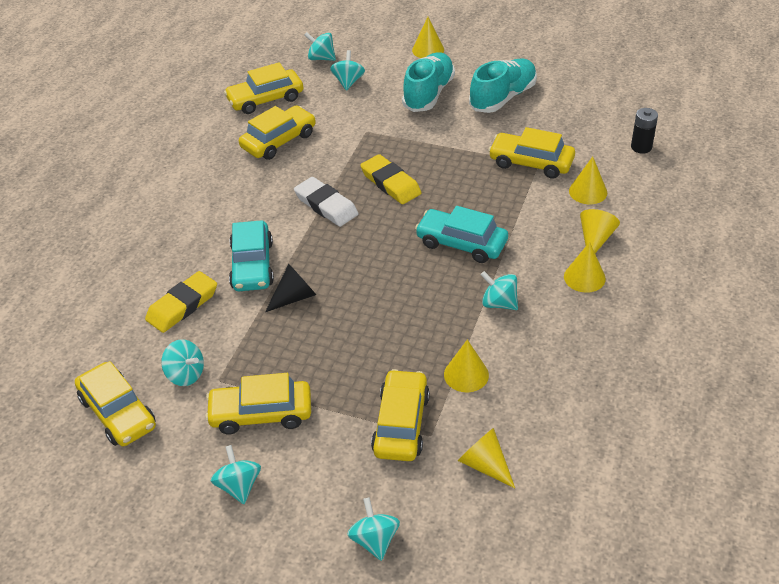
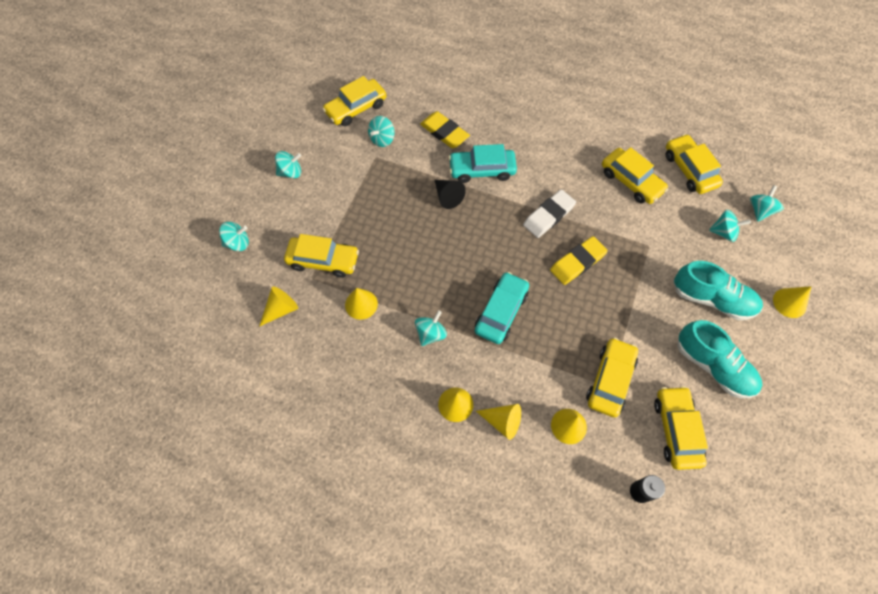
camera: 90 degrees right, 20 degrees up
yellow car [205,373,311,434] -> yellow car moved to [654,386,708,470]

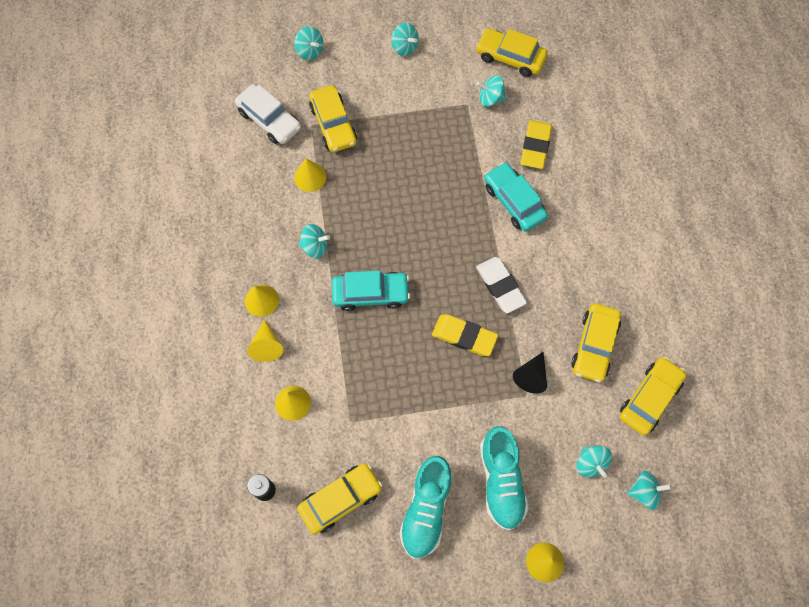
camera: 60 degrees right, 5 degrees up
yellow cone [259,287,298,327] -> white car [235,84,301,144]
black cone [435,180,466,209] -> black cone moved to [513,352,547,394]
white eraser [523,189,576,238] -> white eraser turned 45 degrees clockwise [476,257,527,313]
yellow car [586,337,638,417] -> none

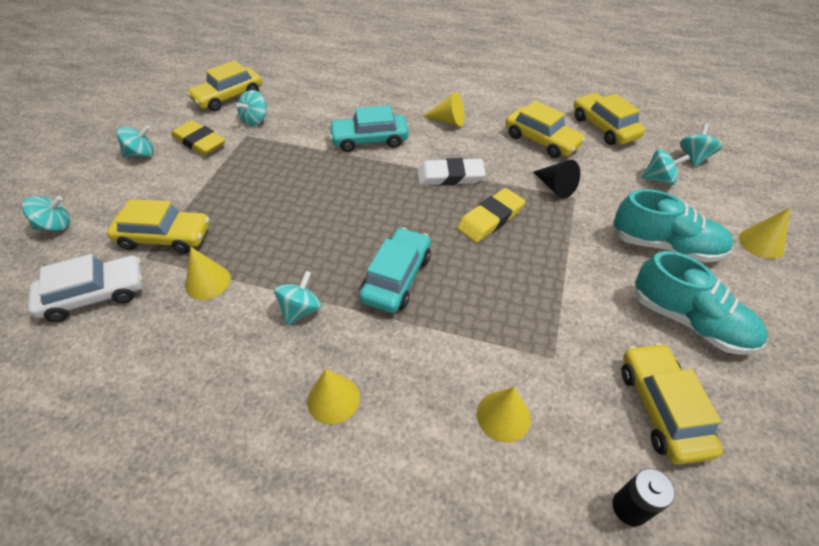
camera: 65 degrees left, 20 degrees down
yellow cone [247,319,283,362] -> yellow cone moved to [423,92,465,127]
yellow eraser [521,120,552,169] -> yellow eraser moved to [171,120,225,156]

